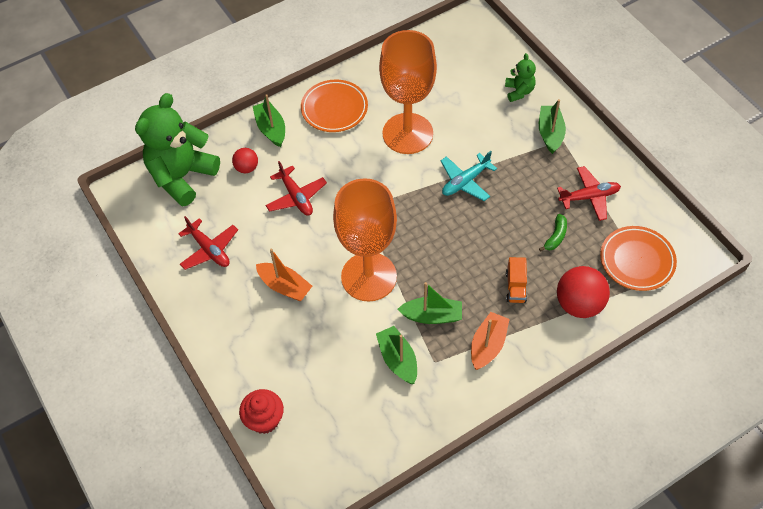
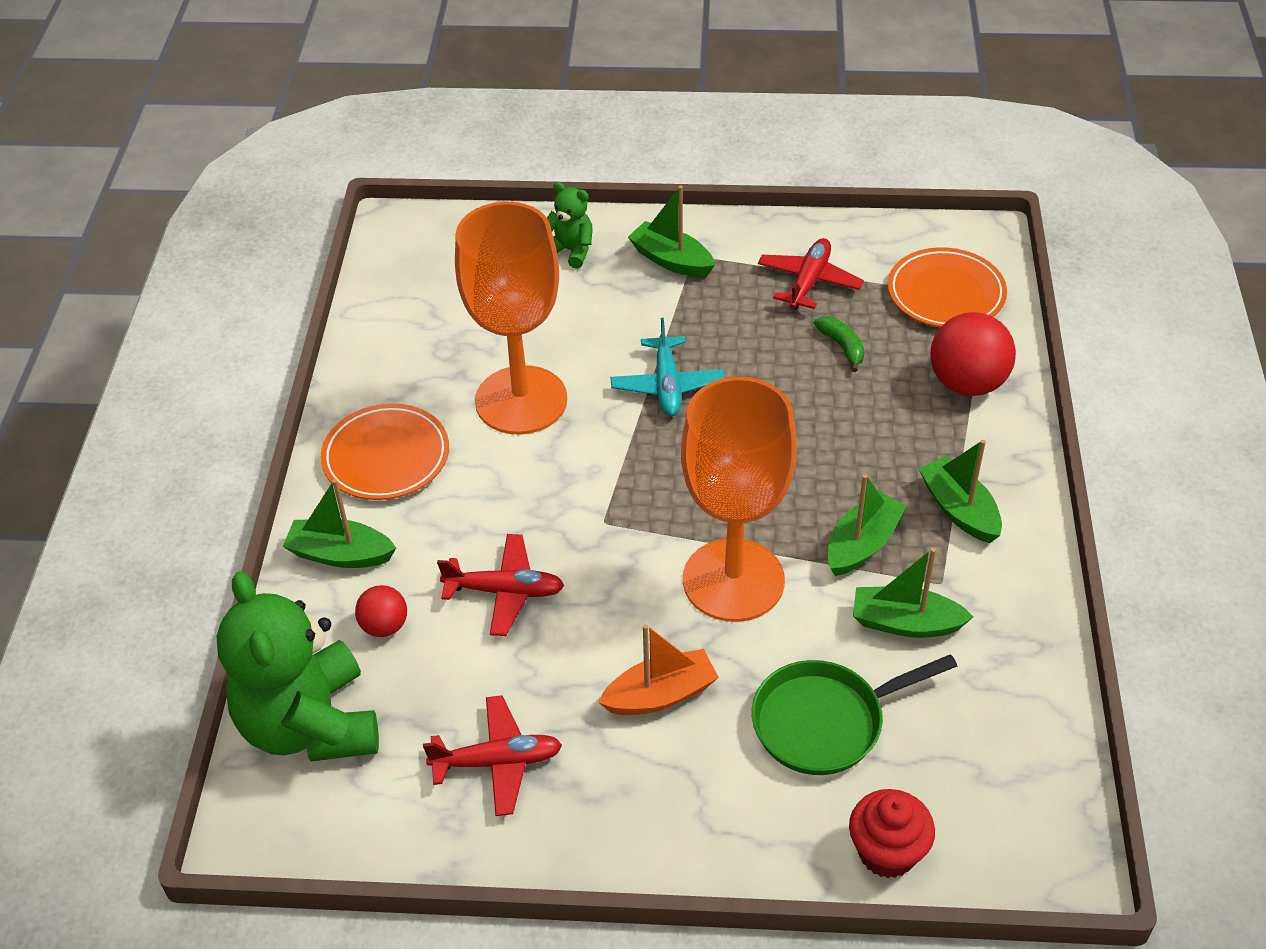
camera: 55 degrees left, 10 degrees down
orange boat [471,312,510,370] -> green boat [919,440,1002,543]
orange truck [506,257,527,303] -> none
none -> green pan [752,654,957,775]

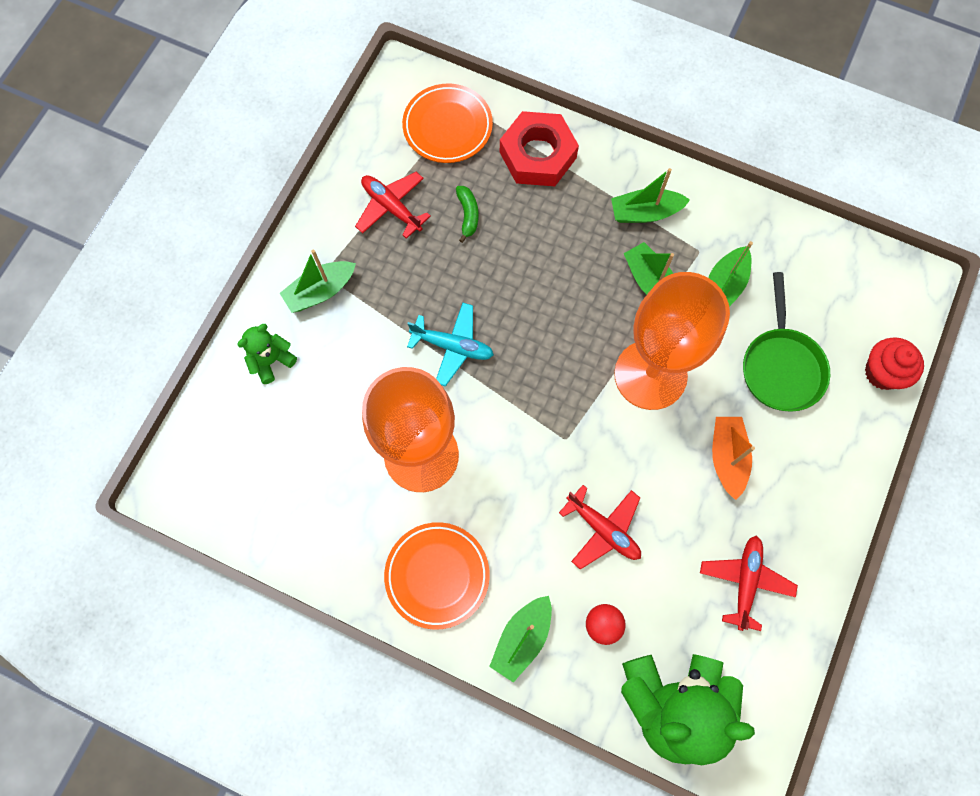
camera: 70 degrees left, 25 degrees up
red plane [437,534,565,636] -> red plane turned 105 degrees clockwise [559,485,641,570]
green banana [814,316,865,372] -> green banana turned 90 degrees clockwise [456,186,479,243]
red ball [930,312,1016,396] -> red nut [500,111,579,186]

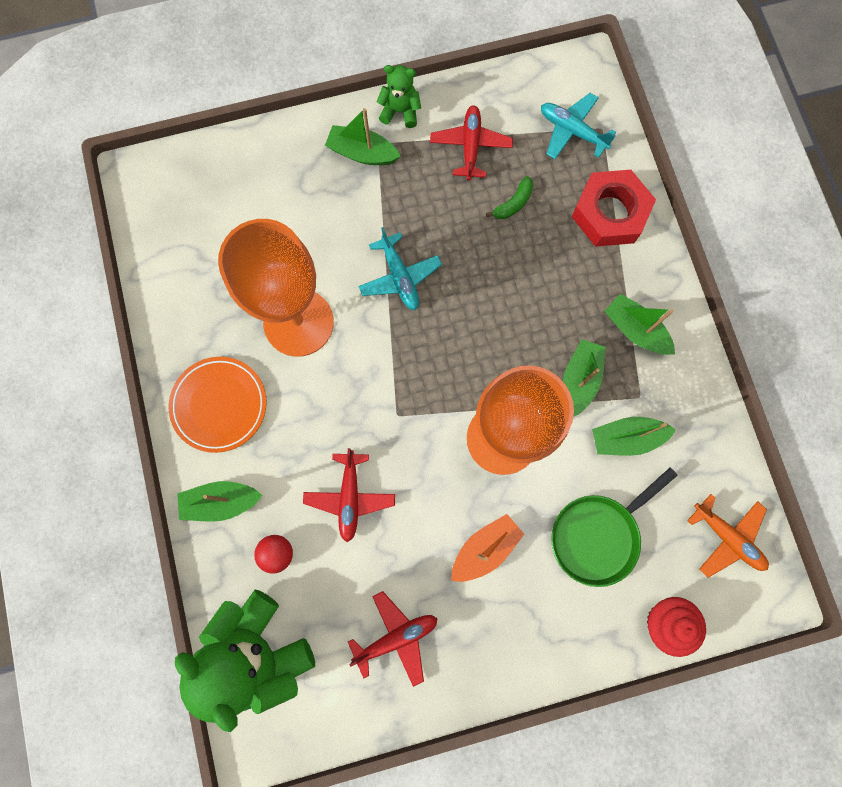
camera: 50 degrees right, 5 degrees up
green teddy bear [237,324,297,384] -> green teddy bear moved to [376,65,421,128]
orange plate [402,83,493,163] -> turquoise plane [541,93,616,159]
none -> orange plane [687,494,769,578]

